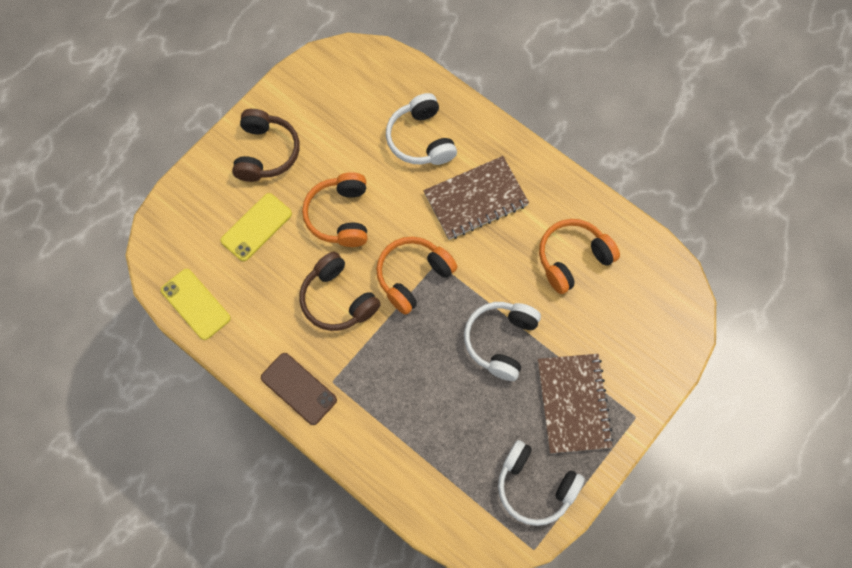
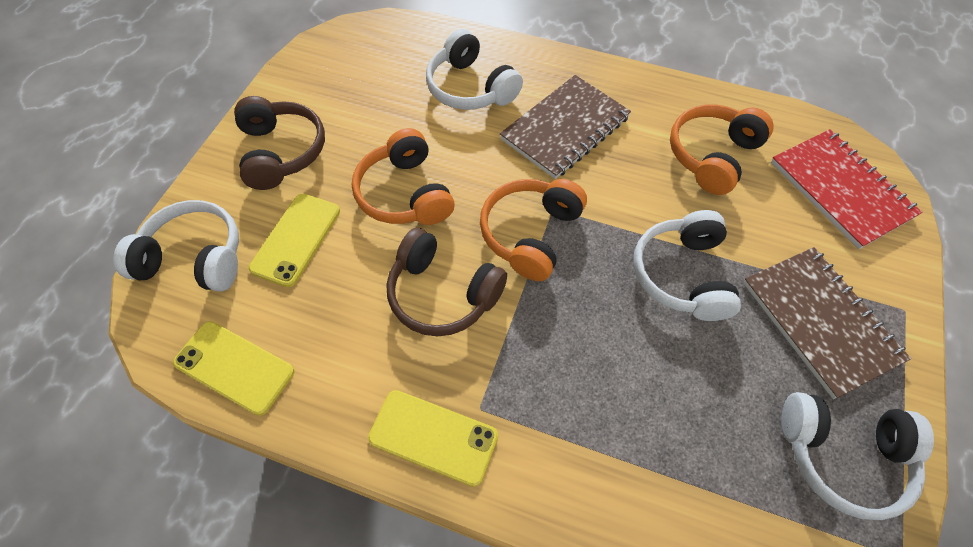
camera: 20 degrees left, 10 degrees down
brown phone [261,353,337,425] -> yellow phone [368,390,498,487]
none -> white headphones [114,200,239,292]
none -> red notebook [771,129,923,249]

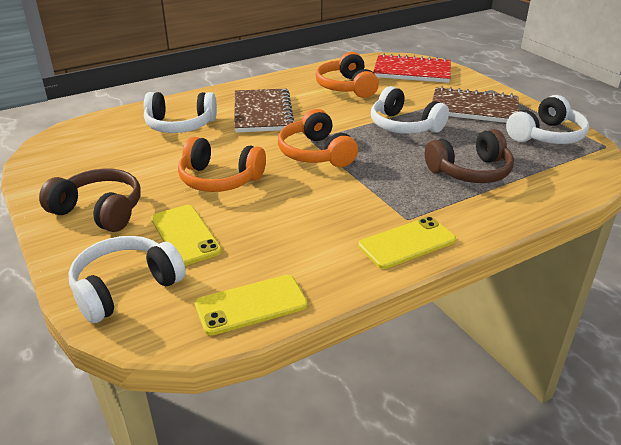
camera: 50 degrees left, 25 degrees down
brown headphones [387,228,507,336] -> brown headphones moved to [425,129,514,183]

